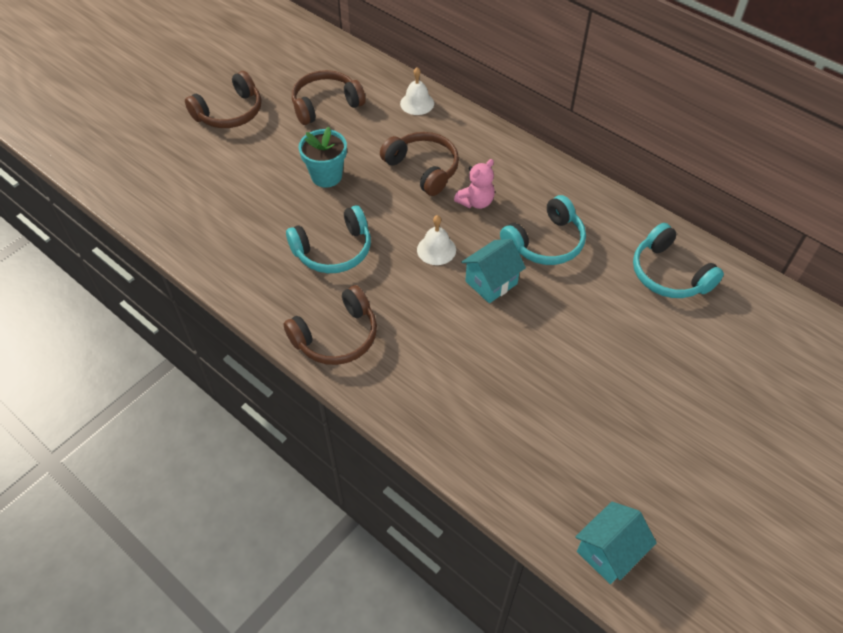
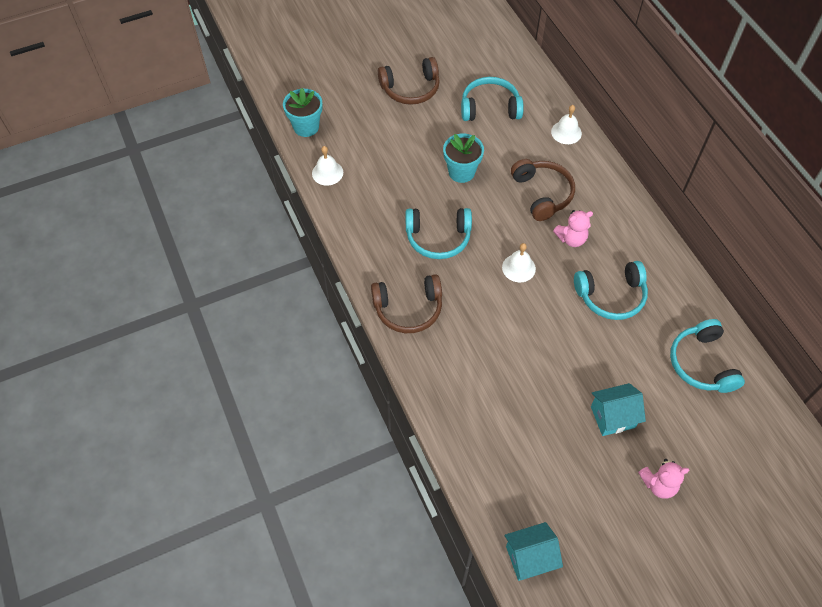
camera: 25 degrees right, 5 degrees up
brown headphones [292,70,366,125] -> turquoise headphones [461,77,524,121]
turquoise house [461,239,526,303] -> turquoise house moved to [591,383,646,436]
none -> turquoise flower pot [283,88,323,137]
none -> white bell [312,146,343,186]
none -> pink teddy bear [638,459,689,499]

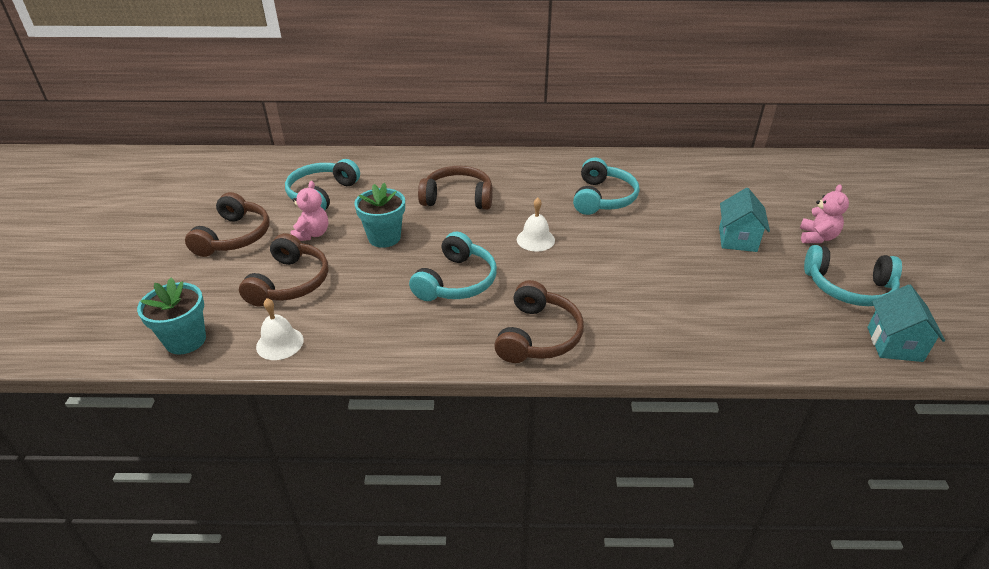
camera: 65 degrees left, 20 degrees down
white bell [551,105,582,144] -> none
pink teddy bear [553,210,593,247] -> pink teddy bear moved to [291,181,328,241]
turquoise headphones [670,319,745,393] -> turquoise headphones moved to [804,245,902,306]
none -> brown headphones [239,233,328,306]

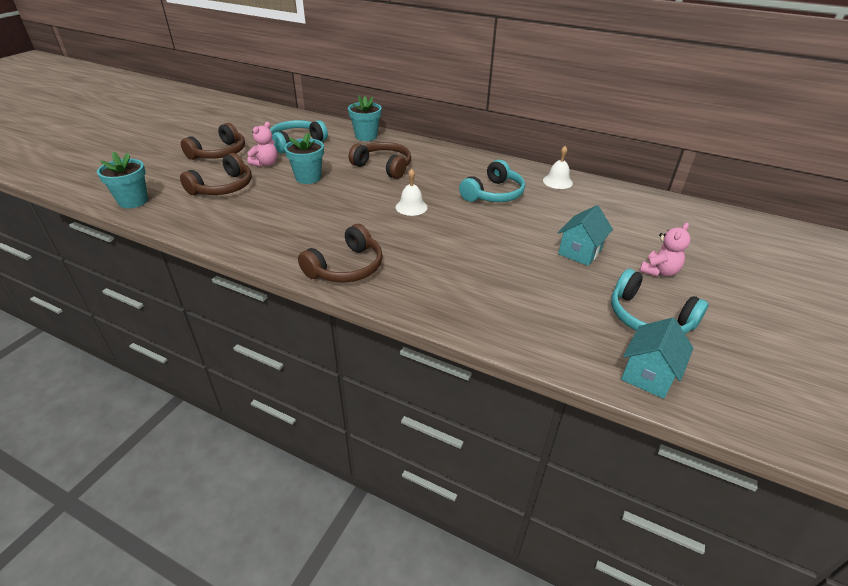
camera: 25 degrees right, 0 degrees up
white bell [256,298,304,360] -> white bell moved to [543,146,573,189]
turquoise headphones [409,232,497,301] -> none
none -> turquoise flower pot [348,95,382,141]

